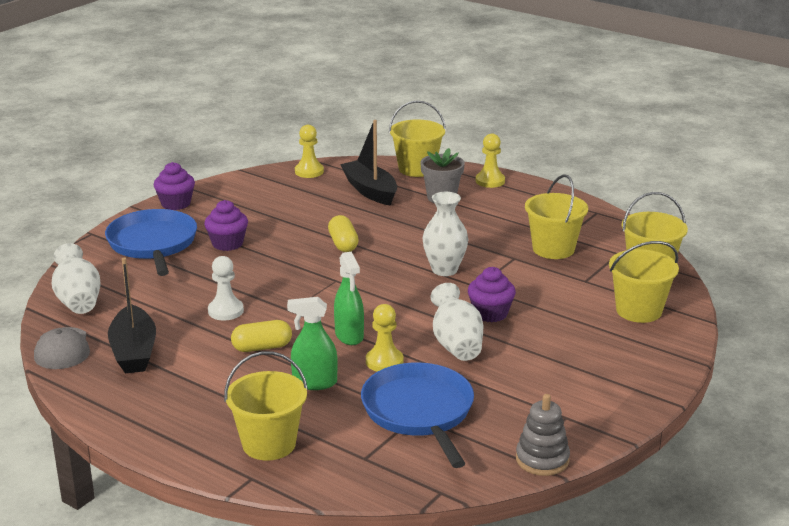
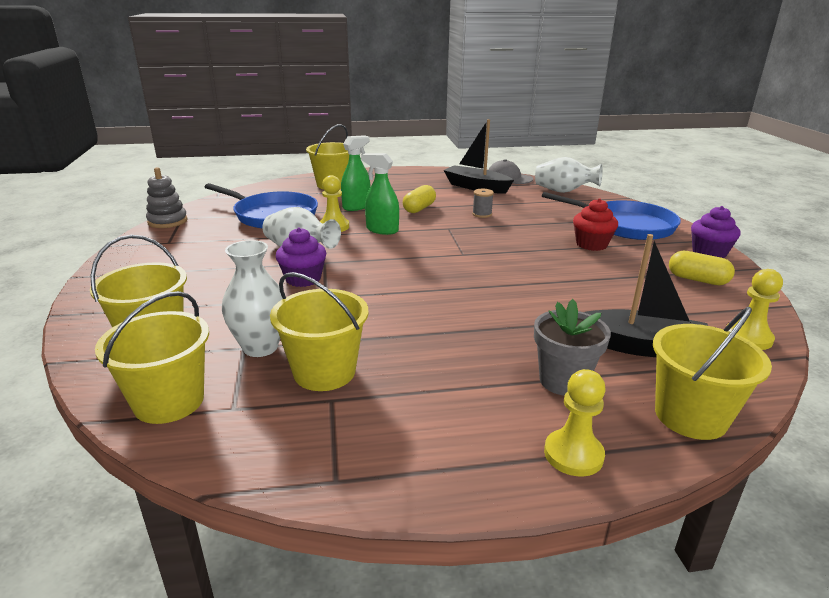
camera: 135 degrees right, 0 degrees up
purple cupcake [204,200,248,251] -> red cupcake [573,198,618,251]
white pawn [208,256,244,320] -> grey spool [472,189,494,218]
yellow capsule [328,215,359,252] -> yellow capsule moved to [669,251,735,285]
white vase [422,192,468,276] -> white vase moved to [222,240,283,357]

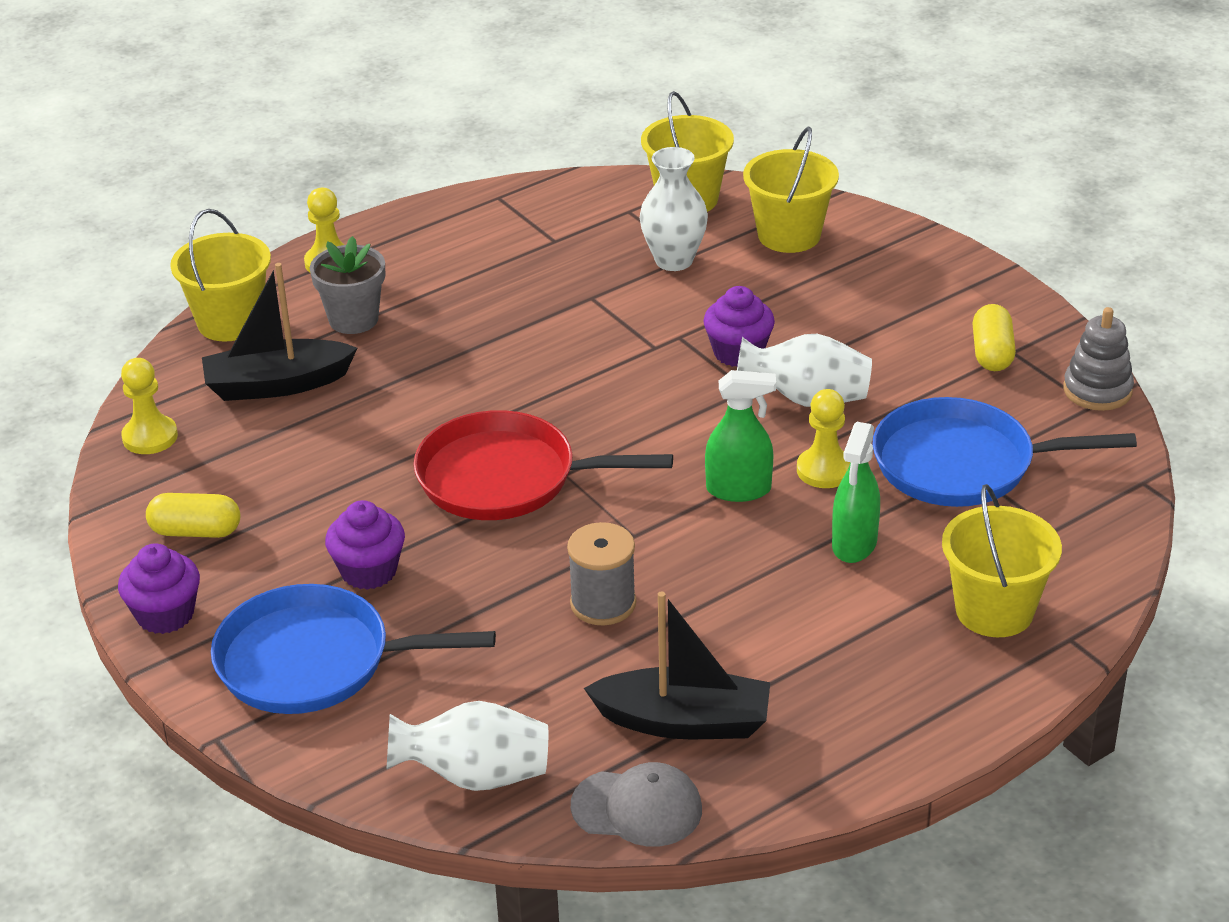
camera: 155 degrees right, 10 degrees up
yellow bucket [270,272,368,391] -> none
yellow capsule [403,185,436,213] -> yellow capsule moved to [972,304,1016,371]
grey spool [472,189,494,218] -> grey spool [567,522,636,625], size x1.59
red cupcake [573,198,618,251] -> purple cupcake [325,500,405,590]
none -> red pan [414,410,673,520]

